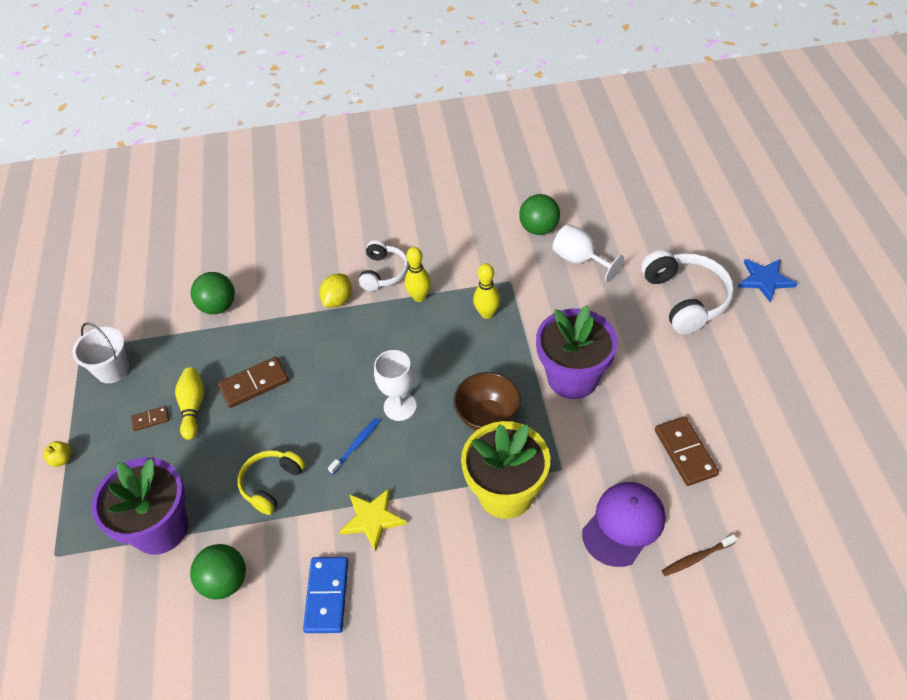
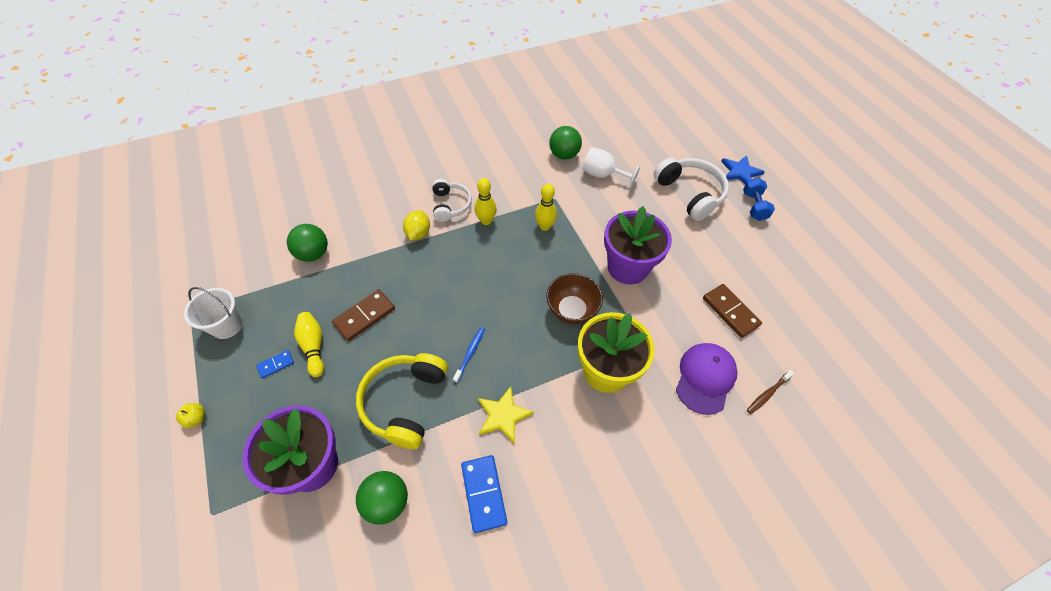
camera: 20 degrees left, 5 degrees up
brown domino [131,406,169,431] -> blue domino [256,350,294,379]
yellow headphones [237,450,305,515] -> yellow headphones [356,353,448,449], size x1.58
white goblet [374,350,417,421] -> none
none -> blue dumbbell [743,177,775,221]

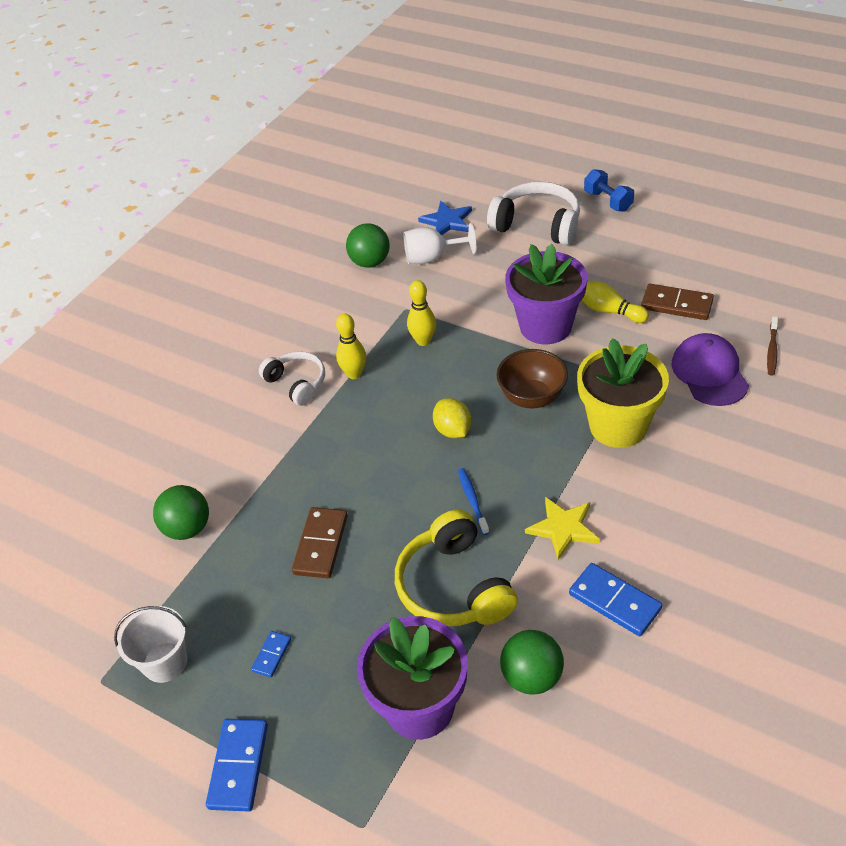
camera: 30 degrees left, 10 degrees down
yellow apple [176,403,205,428] -> blue domino [206,719,268,812]
yellow bowling pin [294,312,324,377] -> yellow bowling pin moved to [582,281,649,323]
yellow lemon [403,210,430,241] -> yellow lemon moved to [433,398,471,438]
blue star [721,155,765,185] -> blue star moved to [418,201,472,235]

